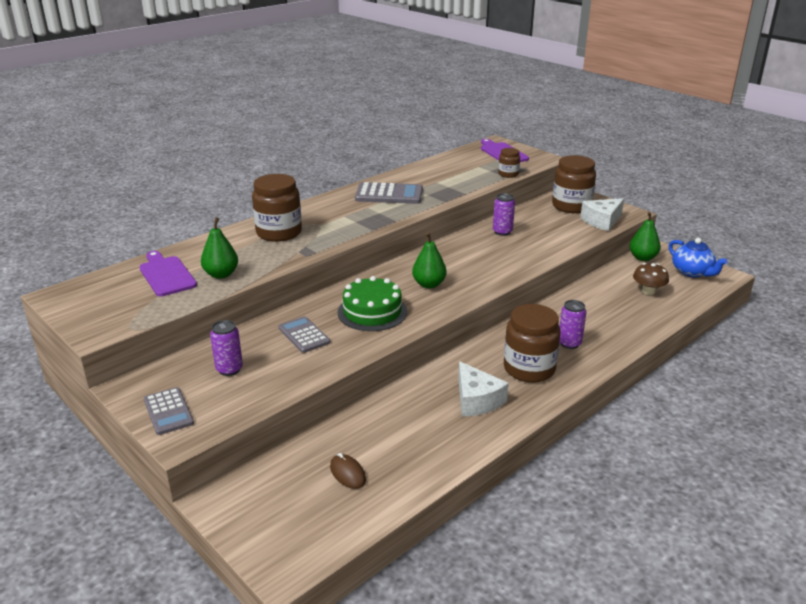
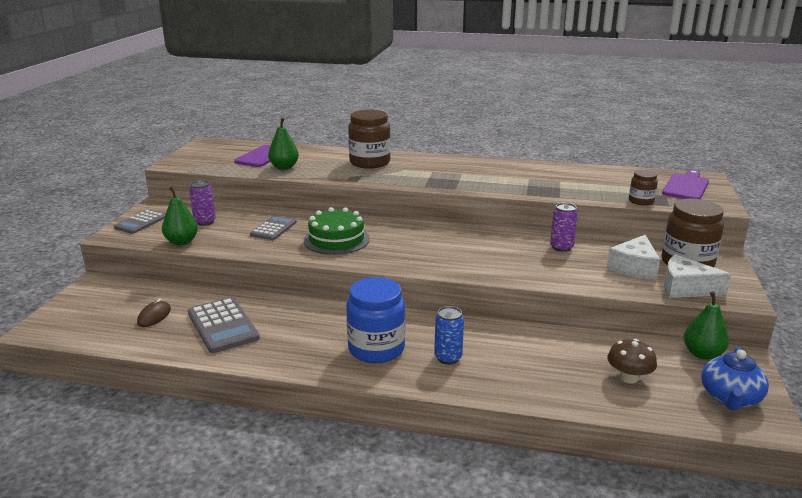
camera: 55 degrees right, 5 degrees down
grey calculator [355,182,423,204] -> grey calculator moved to [188,297,260,353]
green pear [412,232,447,288] -> green pear moved to [162,186,198,245]
white cheese [458,361,509,416] -> white cheese moved to [607,235,660,280]
brown jar [504,304,561,383] -> blue jar [346,277,406,363]
purple can [559,300,586,349] -> blue can [434,306,464,364]

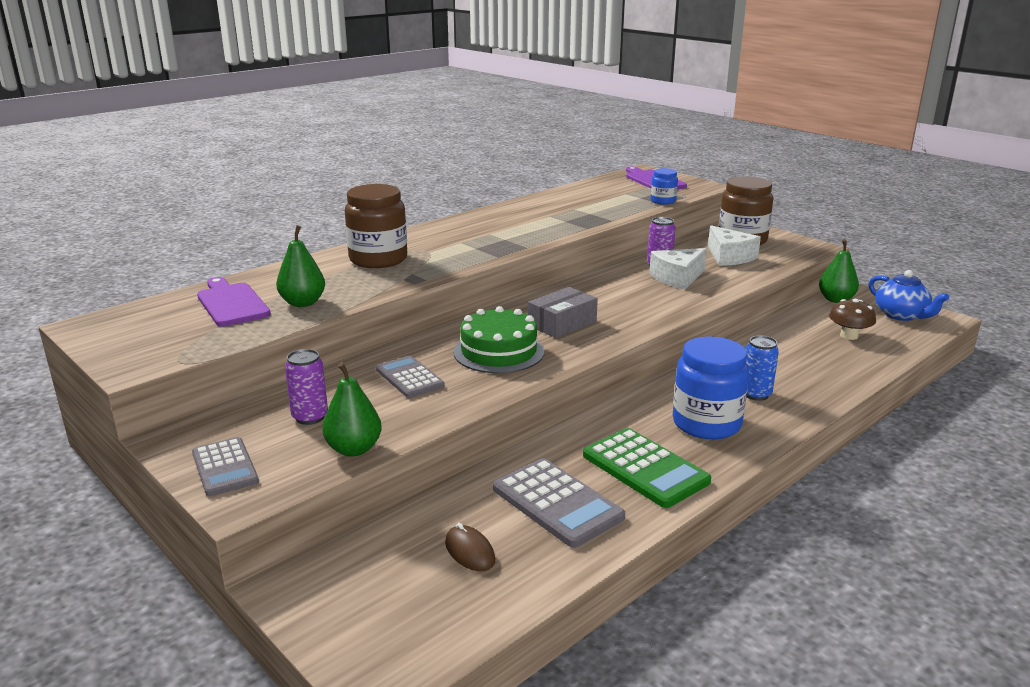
camera: 55 degrees left, 0 degrees up
grey calculator [188,297,260,353] -> grey calculator turned 45 degrees clockwise [493,458,625,548]
brown jar [629,170,658,205] -> blue jar [651,168,678,205]
white cheese [664,254,731,298] -> white cheese moved to [649,248,707,289]
none -> grey box [528,287,598,338]
none -> green calculator [583,428,711,508]

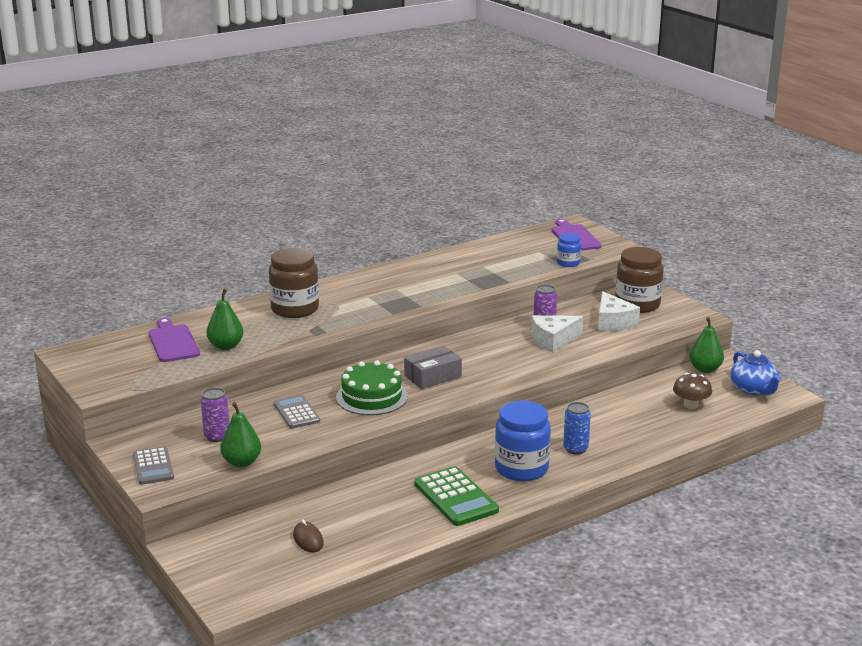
camera: 10 degrees right, 0 degrees up
grey calculator [493,458,625,548] -> none

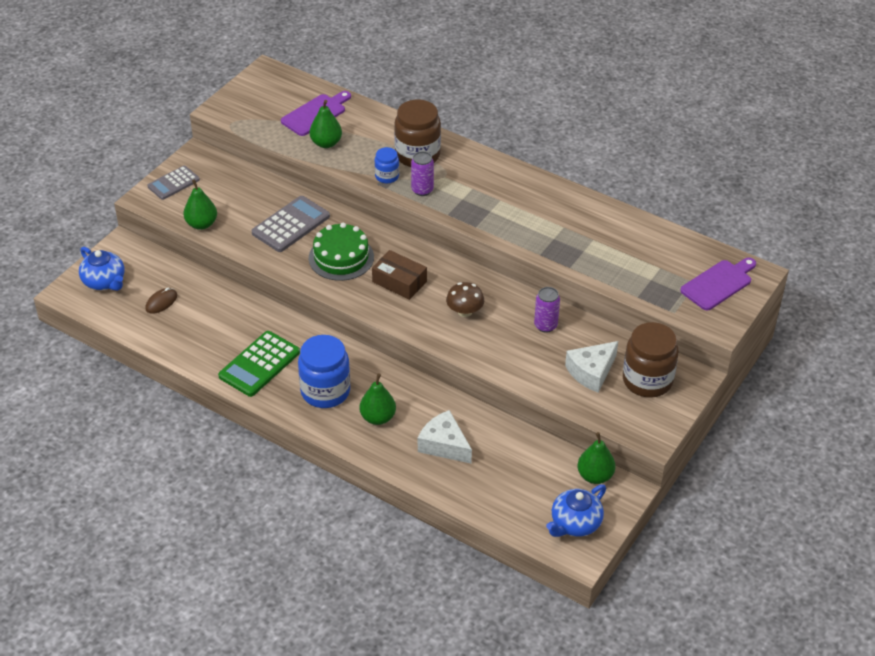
camera: 65 degrees right, 20 degrees up
purple can [201,388,230,442] -> purple can moved to [411,151,434,196]
grey calculator [274,395,320,429] -> grey calculator [251,196,330,252], size x1.52
grey box [404,346,462,389] -> brown box [372,250,427,300]
white cheese [531,315,583,353] -> white cheese moved to [418,410,472,464]
blue jar [557,233,581,267] -> blue jar moved to [375,147,399,183]
blue can [563,402,591,455] -> green pear [359,373,396,425]
brown mushroom [673,373,712,409] -> brown mushroom moved to [446,282,484,317]
none -> blue teapot [79,247,125,291]

